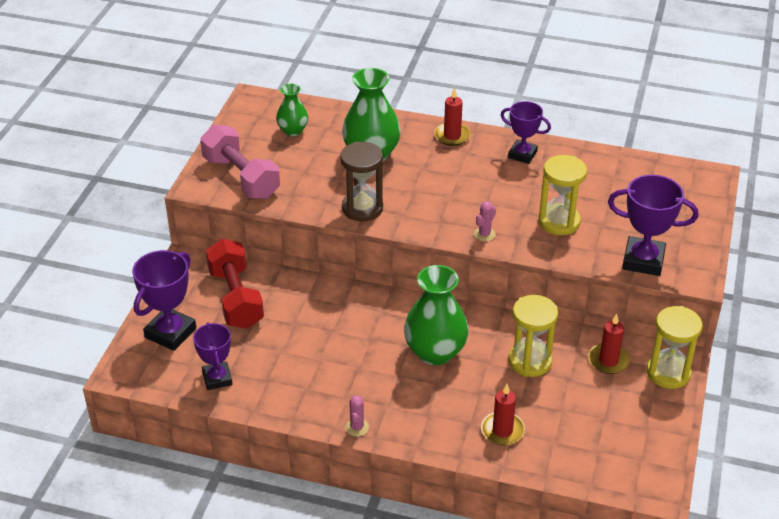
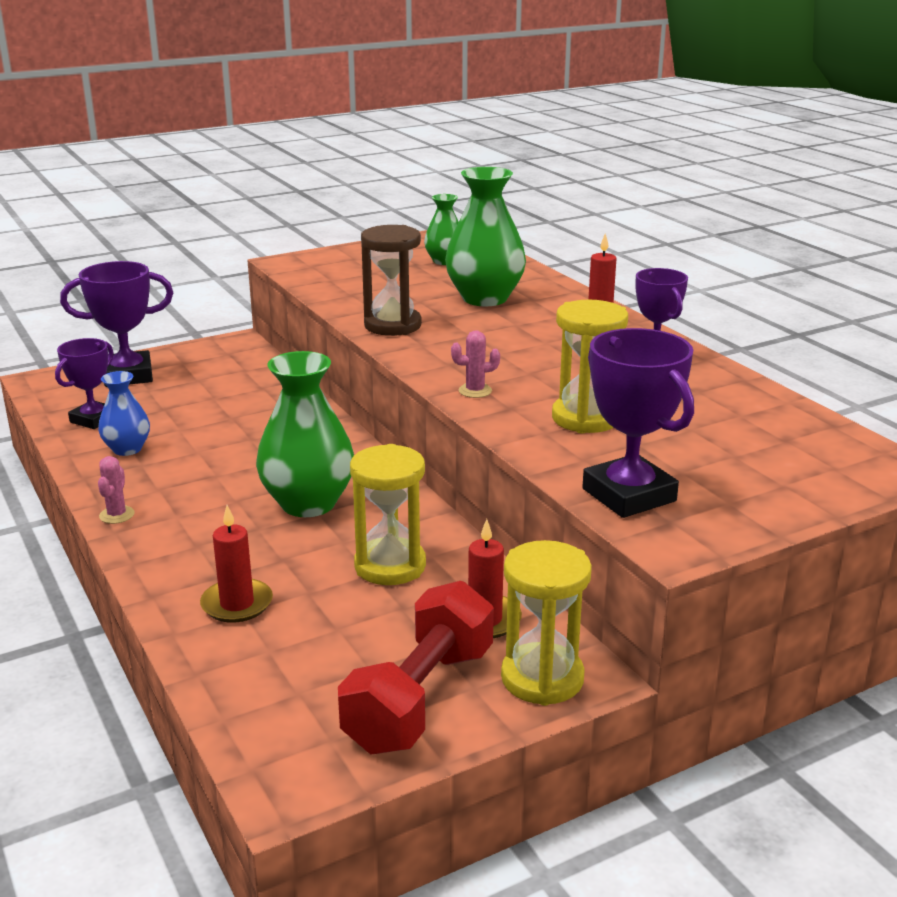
camera: 45 degrees right, 15 degrees down
pink dumbbell [200,125,280,199] -> none
red dumbbell [206,238,264,329] -> red dumbbell moved to [338,581,494,754]
pink cactus [345,395,369,437] -> pink cactus turned 45 degrees counterclockwise [98,456,135,524]
none -> blue vase [98,371,150,456]

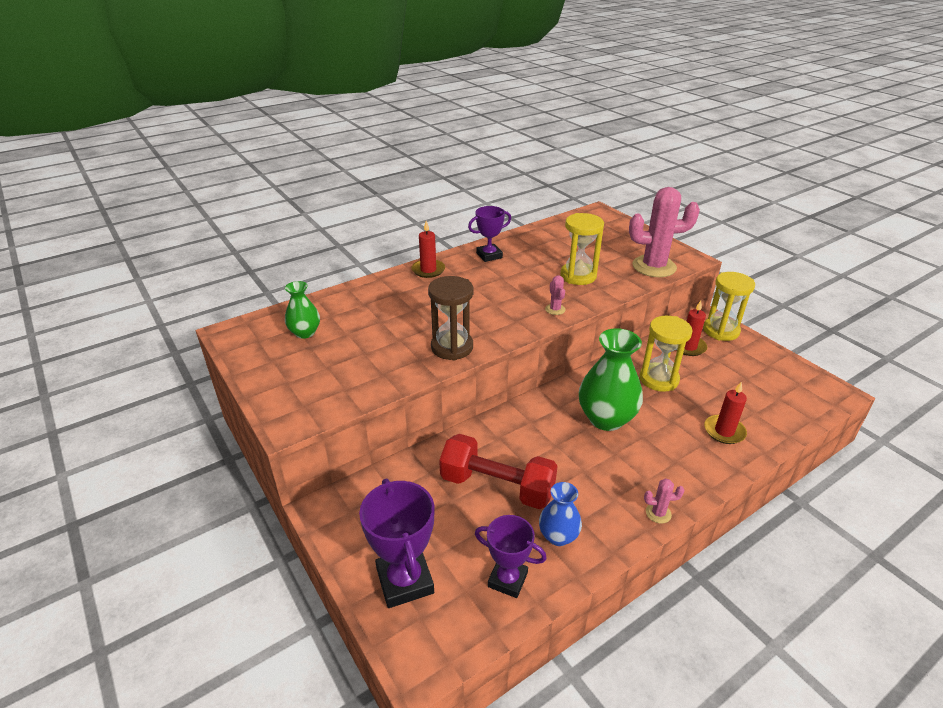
camera: 95 degrees left, 10 degrees up
red dumbbell [338,581,494,754] -> red dumbbell moved to [439,434,558,509]
green vase [445,167,526,306] -> none
purple trophy [583,328,694,518] -> pink cactus [629,187,700,277]

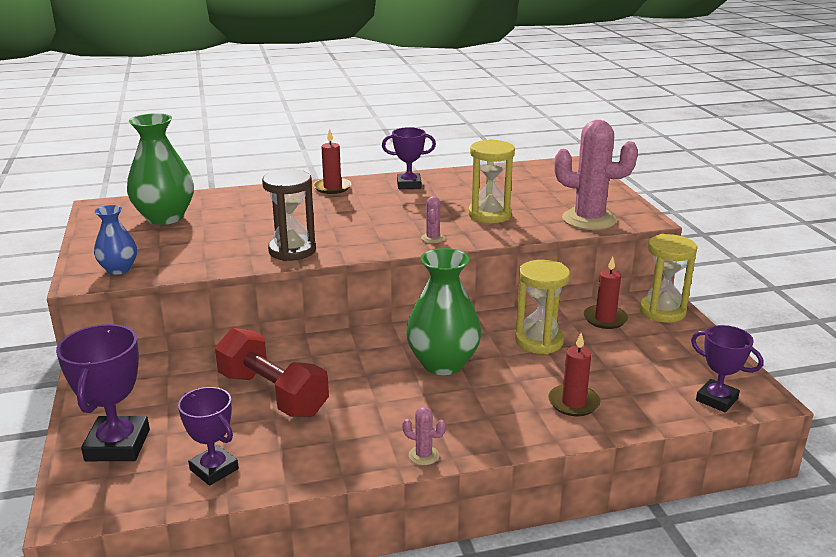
camera: 20 degrees right, 10 degrees down
green vase [285,281,320,339] -> green vase [127,113,194,225], size x1.78
blue vase [539,482,582,546] -> blue vase moved to [94,205,137,275]
none -> purple trophy [691,325,763,412]

